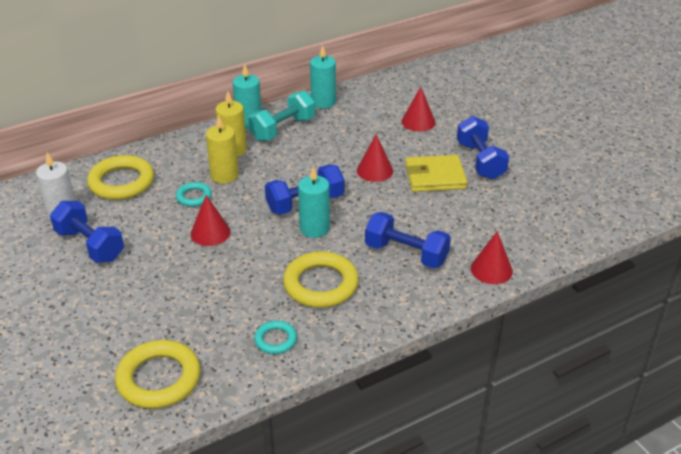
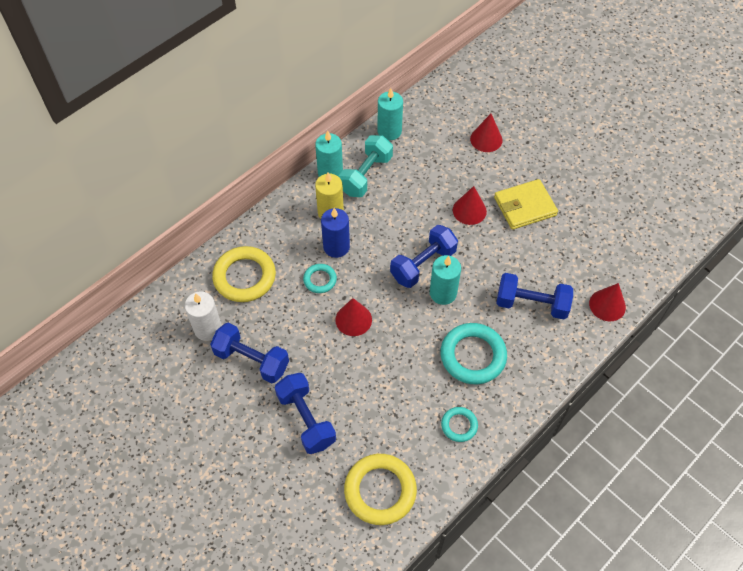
camera: 15 degrees left, 20 degrees up
yellow candle [206,115,239,184] -> blue candle [321,208,350,258]
yellow ring [283,251,359,308] -> turquoise ring [440,323,507,384]
blue dumbbell [457,116,509,180] -> blue dumbbell moved to [275,373,336,454]

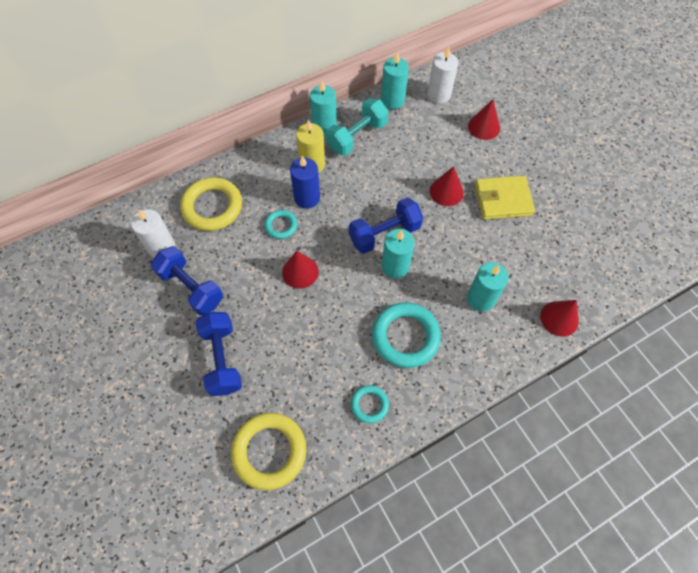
camera: 15 degrees right, 5 degrees up
blue dumbbell [496,273,573,319] -> turquoise candle [467,262,509,311]
none -> white candle [427,46,458,104]

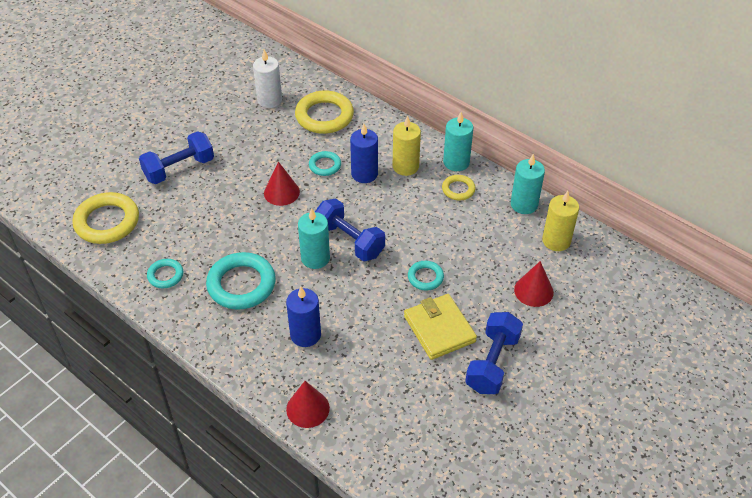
camera: 70 degrees right, 15 degrees down
blue dumbbell [151,246,223,315] -> blue dumbbell moved to [465,312,523,394]
turquoise dumbbell [326,98,388,156] -> yellow ring [442,175,475,200]
white candle [427,46,458,104] -> yellow candle [542,191,579,251]
red cone [430,166,464,206] -> turquoise ring [408,261,444,291]
turquoise candle [467,262,509,311] -> blue candle [286,287,321,347]

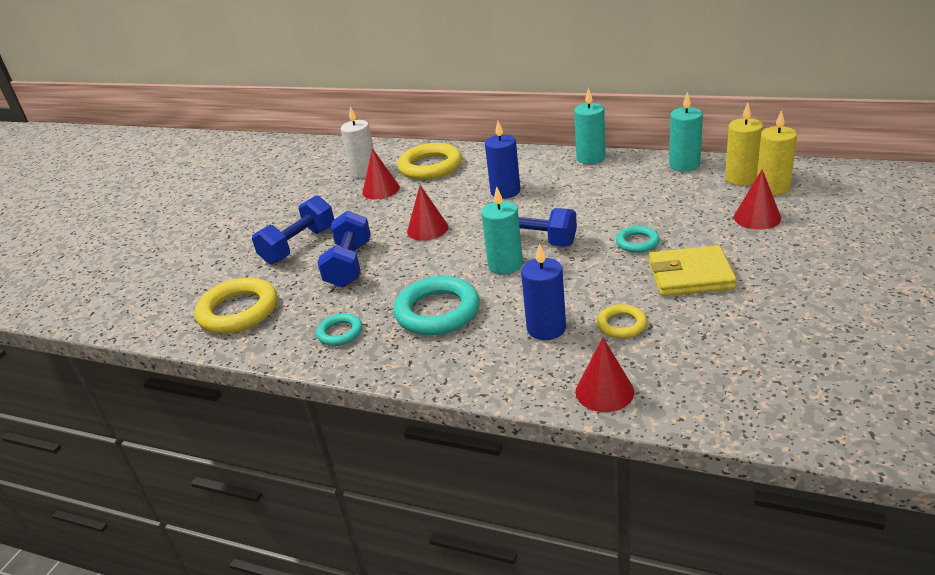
camera: 15 degrees left, 15 degrees down
turquoise ring [309,151,341,176] -> none
yellow candle [393,115,421,176] -> yellow candle moved to [757,110,797,195]
yellow wallet [404,294,477,360] -> yellow wallet turned 45 degrees counterclockwise [649,245,737,296]
yellow ring [442,175,475,200] -> yellow ring moved to [597,304,647,338]
blue dumbbell [465,312,523,394] -> blue dumbbell moved to [317,211,371,288]
none -> red cone [362,148,400,199]

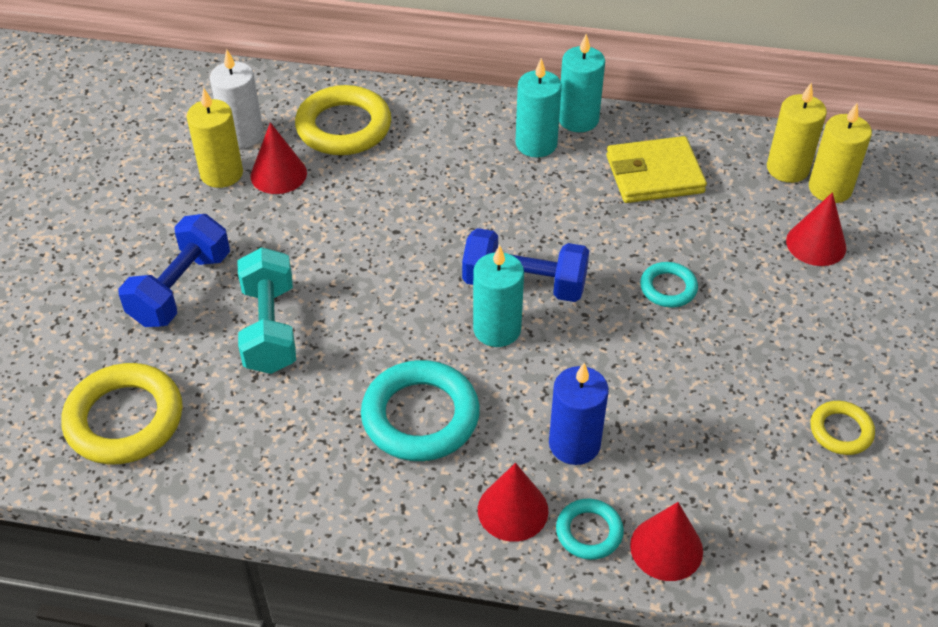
camera: 15 degrees left, 15 degrees up
turquoise ring [316,313,362,346] -> turquoise ring moved to [556,499,624,560]
blue dumbbell [317,211,371,288] -> turquoise dumbbell [238,247,296,374]
red cone [407,185,448,241] -> red cone moved to [478,463,548,542]
blue candle [485,121,520,199] -> none
yellow ring [597,304,647,338] -> yellow ring moved to [810,401,875,455]
yellow wallet [649,245,737,296] -> yellow wallet moved to [606,136,707,203]
turquoise candle [669,92,703,172] -> turquoise candle moved to [516,58,562,158]
none -> yellow candle [187,87,243,188]

